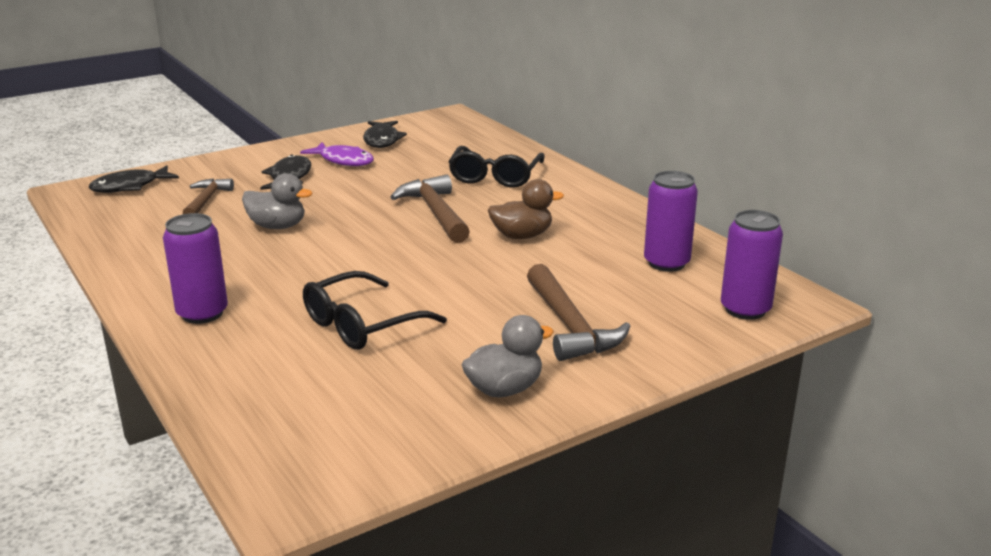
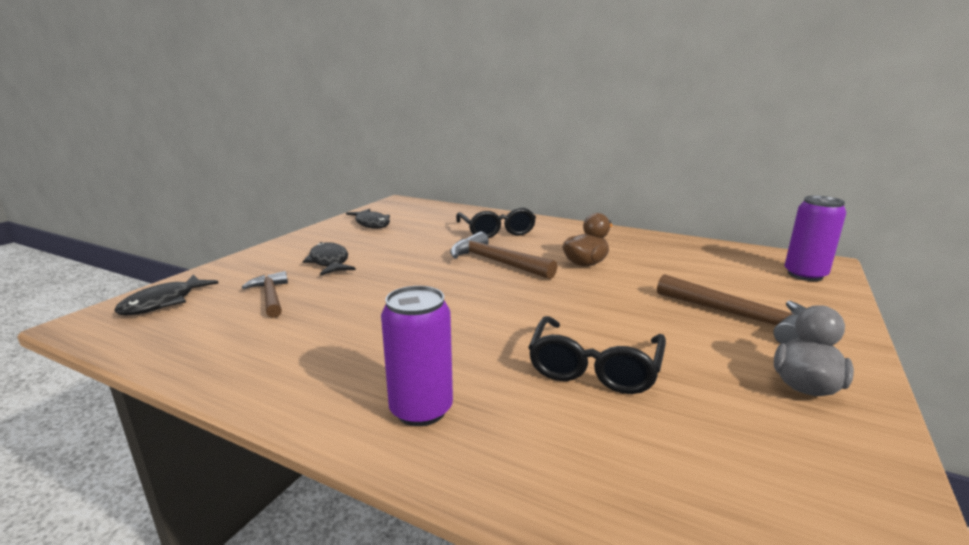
camera: 30 degrees left, 5 degrees down
grey duck [242,173,312,229] -> none
purple fish [300,142,374,166] -> none
purple can [644,171,698,272] -> none

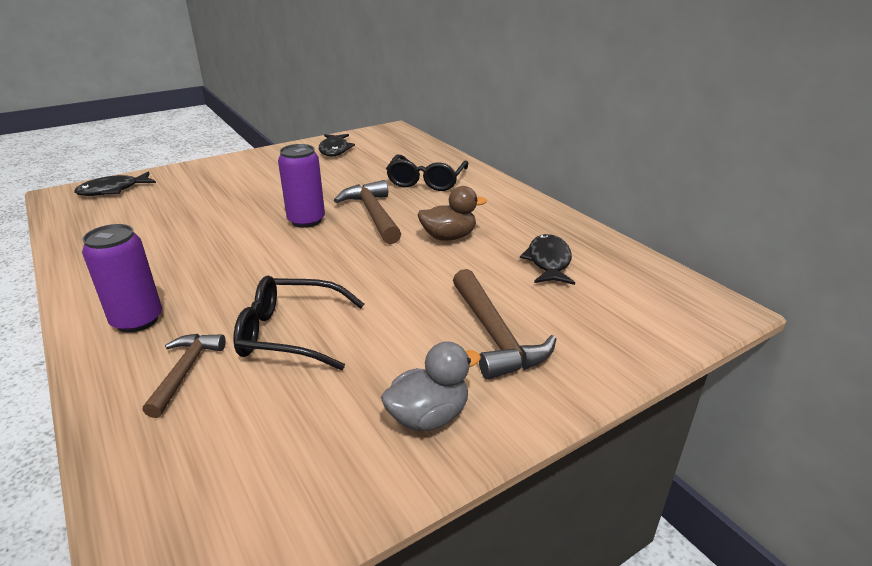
camera: 30 degrees right, 10 degrees up
brown hammer [242,271,288,318] -> brown hammer moved to [142,334,226,418]
black fish [303,242,356,276] -> black fish moved to [520,234,575,285]
black glasses [528,316,666,394] -> black glasses turned 45 degrees clockwise [233,275,364,370]
purple can [784,195,846,281] -> purple can moved to [278,144,325,228]

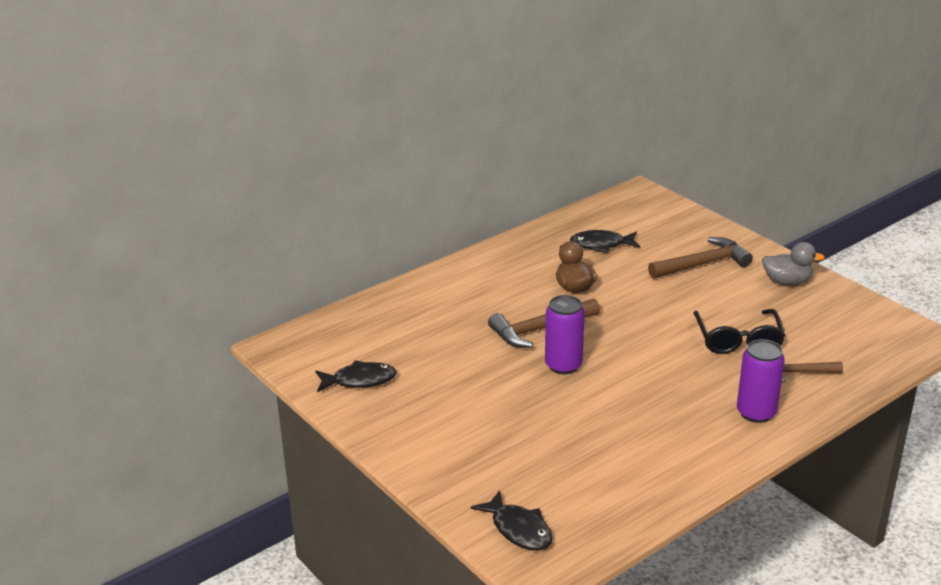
camera: 95 degrees left, 0 degrees up
grey duck [381,341,481,431] -> grey duck turned 135 degrees clockwise [762,242,825,286]
black glasses [386,155,468,191] -> none

